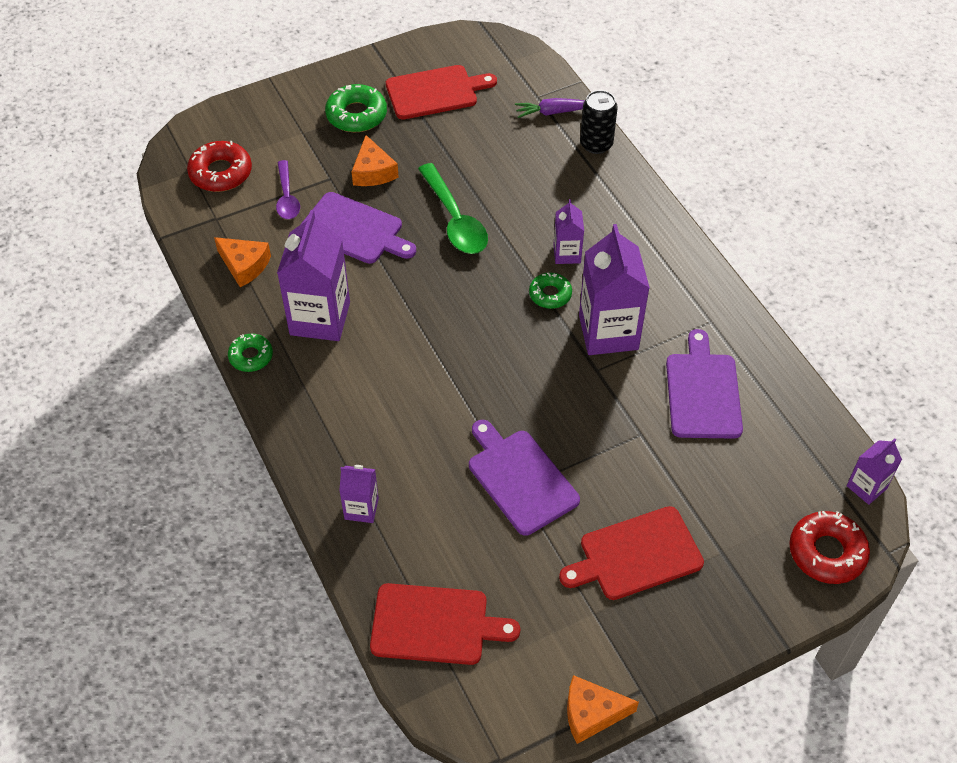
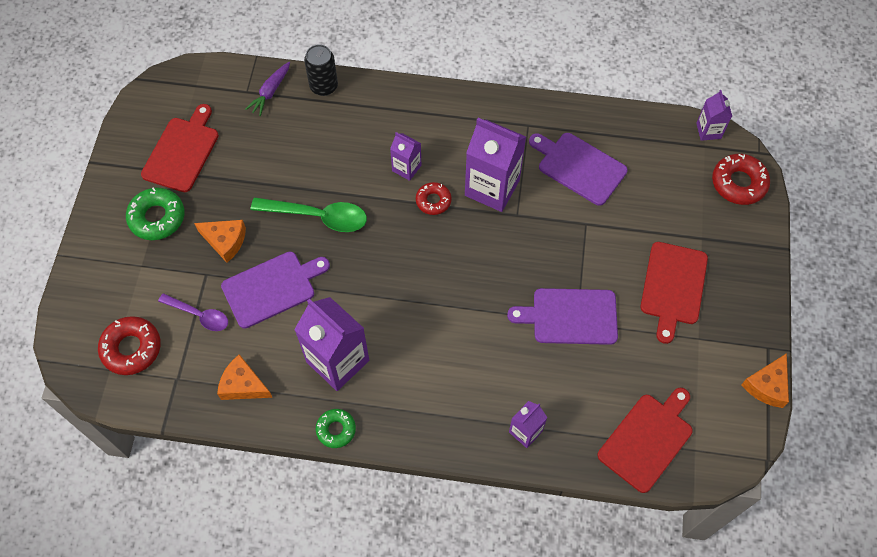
camera: 55 degrees left, 10 degrees up
orange cheese [214,237,271,287] -> orange cheese turned 135 degrees counterclockwise [217,354,273,400]
green donut [529,273,572,309] -> red donut [416,182,452,215]

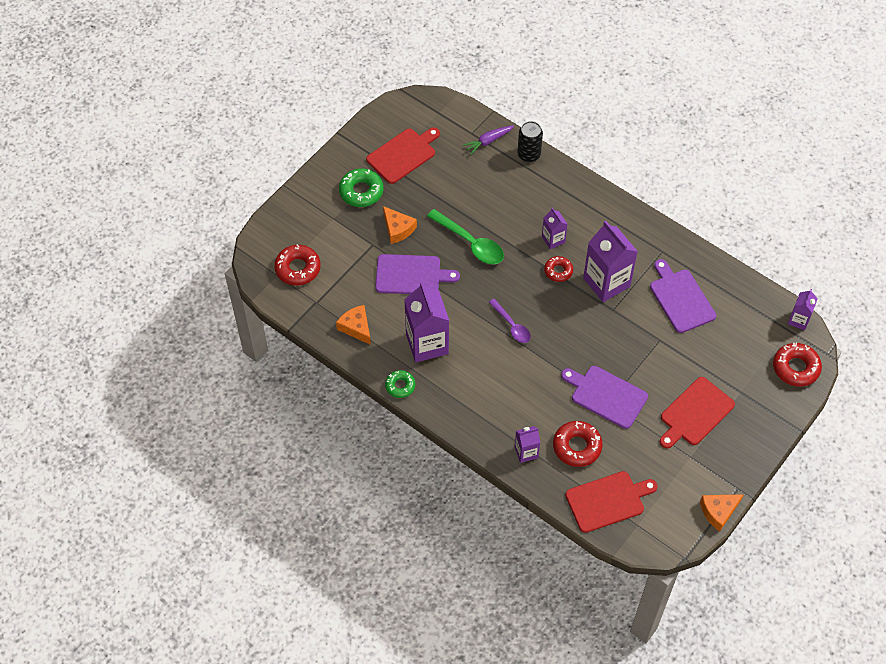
camera: 30 degrees right, 5 degrees down
purple spoon [158,293,228,331] -> purple spoon moved to [489,299,531,343]
none -> red donut [553,421,603,467]

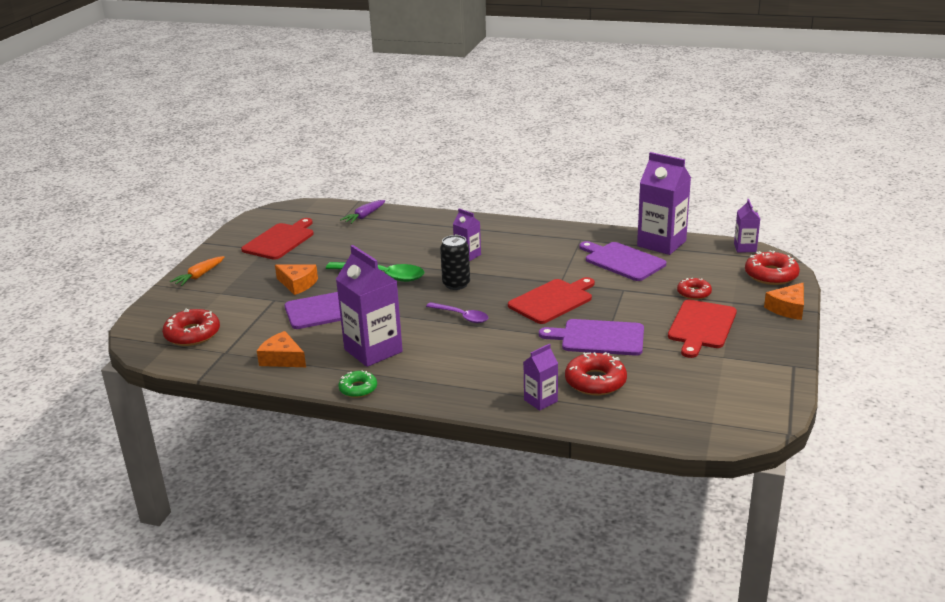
camera: 20 degrees left, 30 degrees down
green donut [339,168,383,207] -> none
black can [517,121,543,162] -> black can moved to [440,235,470,290]
red donut [544,256,573,282] -> red donut moved to [677,278,712,300]
red cutting board [565,471,658,533] -> red cutting board moved to [508,277,595,324]
purple carton [583,221,638,302] -> purple carton moved to [637,152,691,255]
orange cheese [700,494,744,531] -> orange cheese moved to [764,283,804,320]
none -> orange carrot [170,256,224,286]

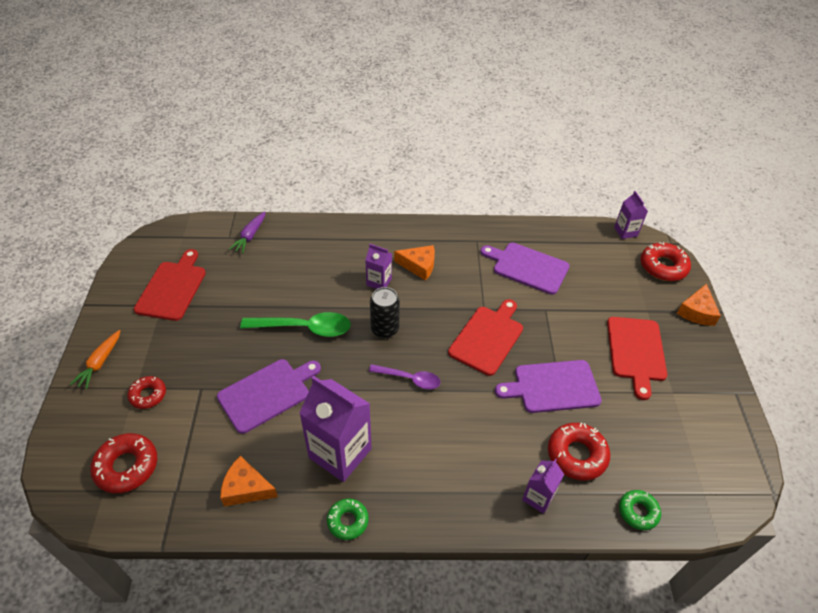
camera: 20 degrees left, 20 degrees up
orange cheese [275,264,318,295] -> orange cheese moved to [394,245,435,281]
purple carton [637,152,691,255] -> none
red donut [677,278,712,300] -> red donut moved to [127,376,166,409]
none -> green donut [619,490,661,530]

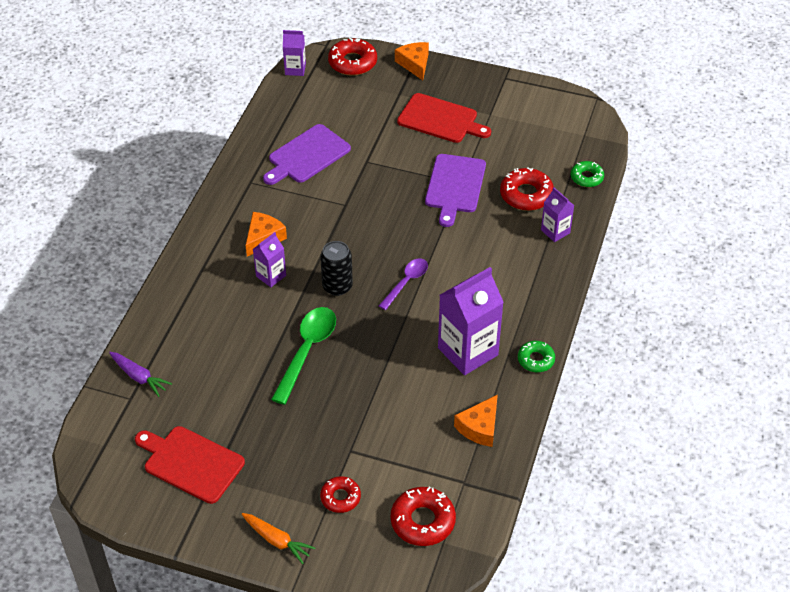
camera: 70 degrees left, 0 degrees up
purple cutting board [217,359,321,434] -> none
red cutting board [448,299,523,376] -> none
orange cheese [677,284,721,326] -> orange cheese turned 150 degrees counterclockwise [395,42,429,80]

